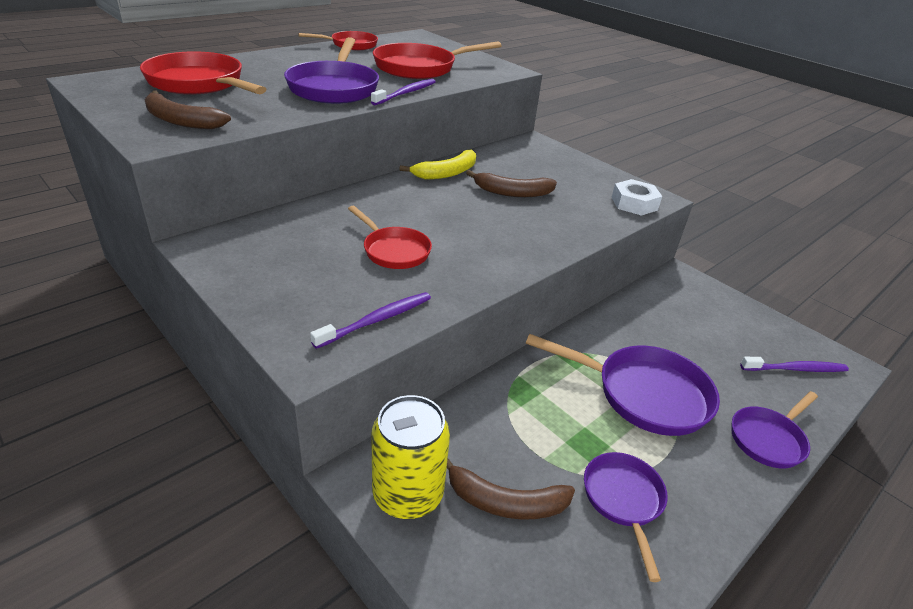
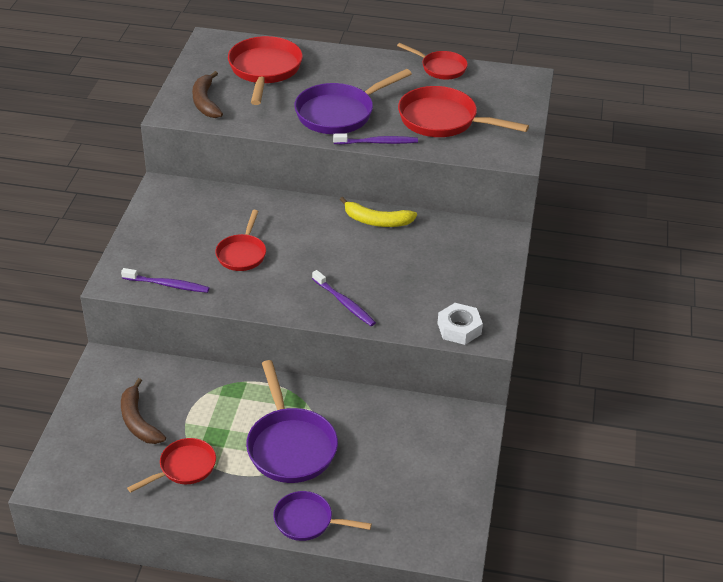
camera: 55 degrees right, 5 degrees up
yellow can [371,395,450,519] -> none
brown banana [466,170,557,197] -> none
purple pan [584,452,668,582] -> red pan [127,438,216,493]
purple toothbrush [740,357,849,372] -> purple toothbrush moved to [312,270,376,326]

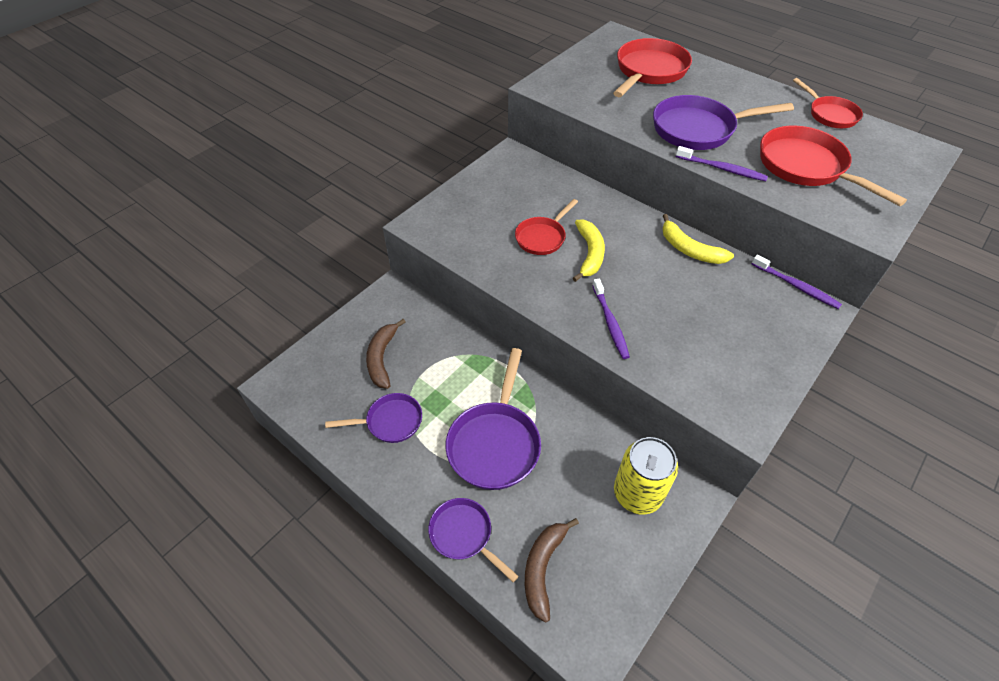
camera: 30 degrees right, 10 degrees up
purple toothbrush [121,268,209,293] -> purple toothbrush moved to [752,255,842,309]
red pan [127,438,216,493] -> purple pan [325,393,422,443]
brown banana [192,71,223,118] -> brown banana moved to [525,518,579,623]
white nut [437,303,483,345] -> none
none -> yellow banana [573,220,605,282]
none -> yellow can [614,437,678,515]

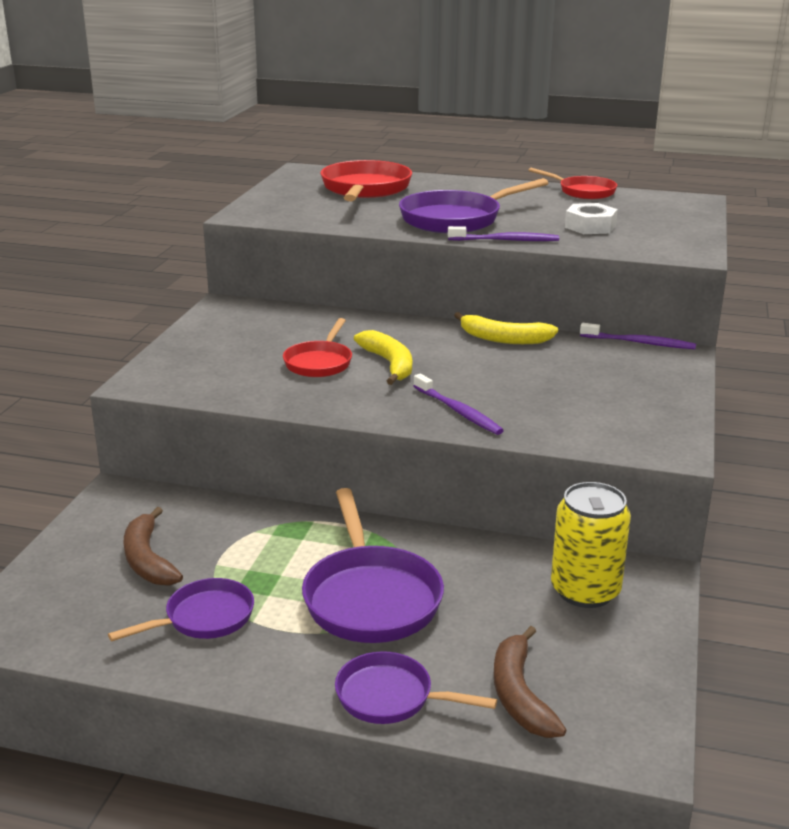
camera: 25 degrees left, 25 degrees down
red pan [760,126,907,206] -> white nut [565,203,618,234]

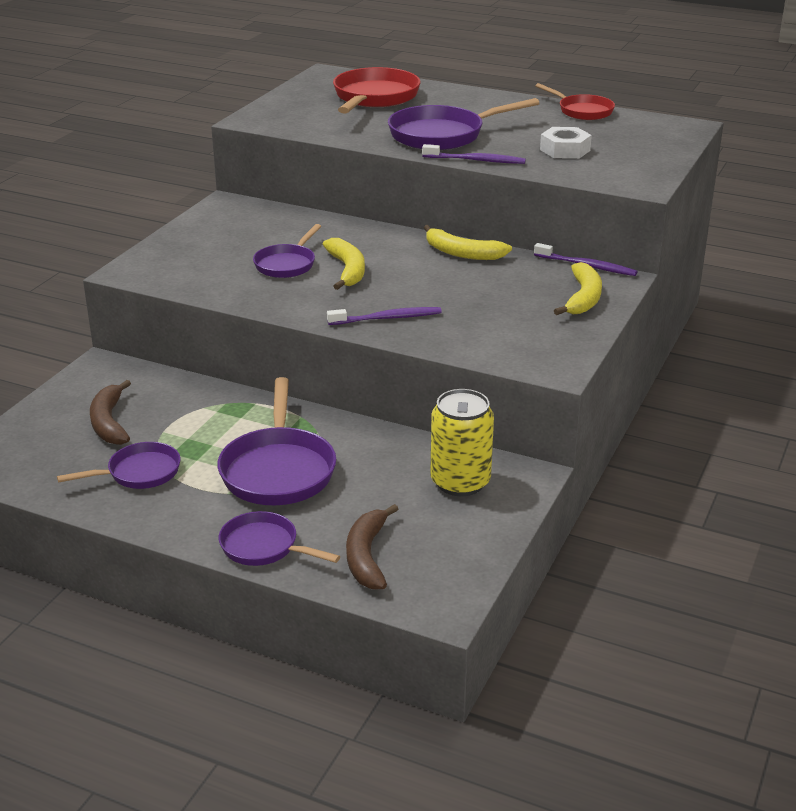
camera: 10 degrees right, 5 degrees up
red pan [283,318,352,377] -> purple pan [253,224,322,278]
purple toothbrush [414,374,504,435] -> purple toothbrush turned 75 degrees counterclockwise [327,307,442,325]
none -> yellow banana [554,262,602,315]

